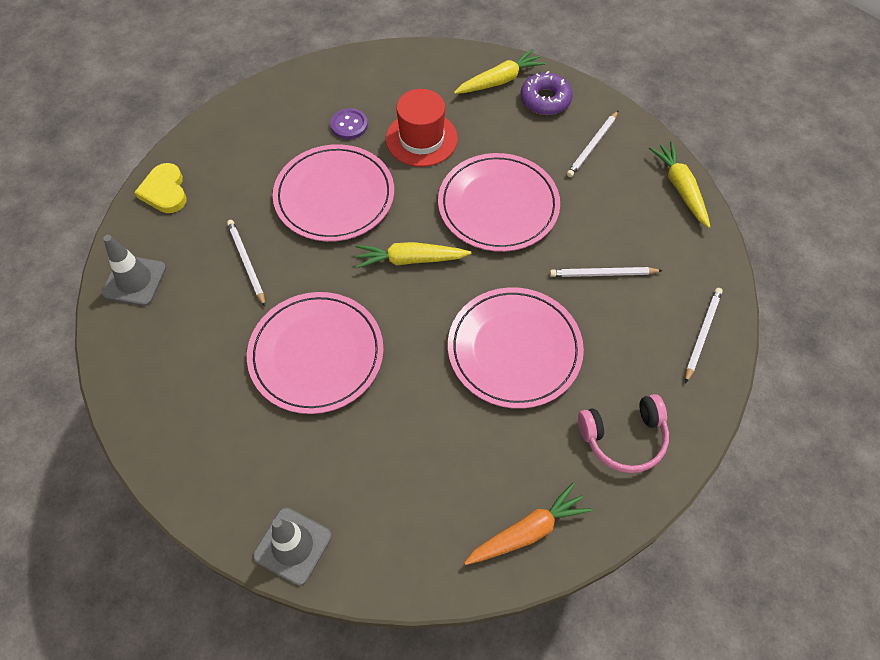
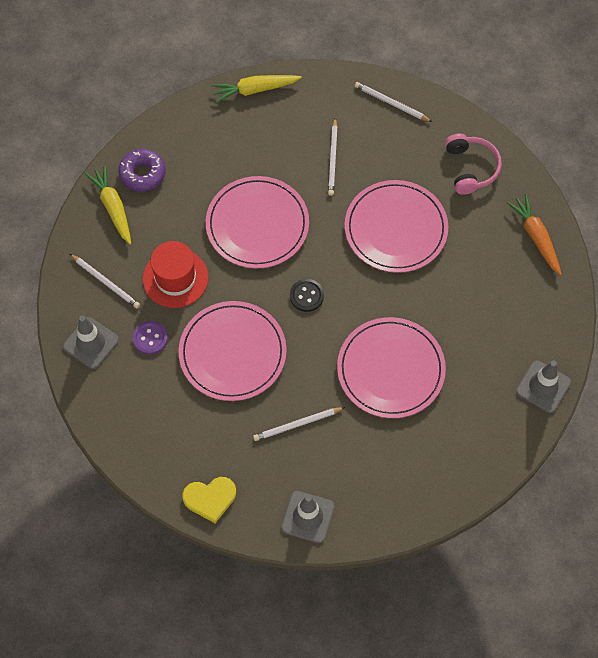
camera: 85 degrees left, 5 degrees up
yellow carrot [356,242,471,269] -> black button [290,279,324,312]
white pencil [567,111,618,177] -> white pencil moved to [70,254,140,308]
none -> grey traffic cone [63,315,119,369]

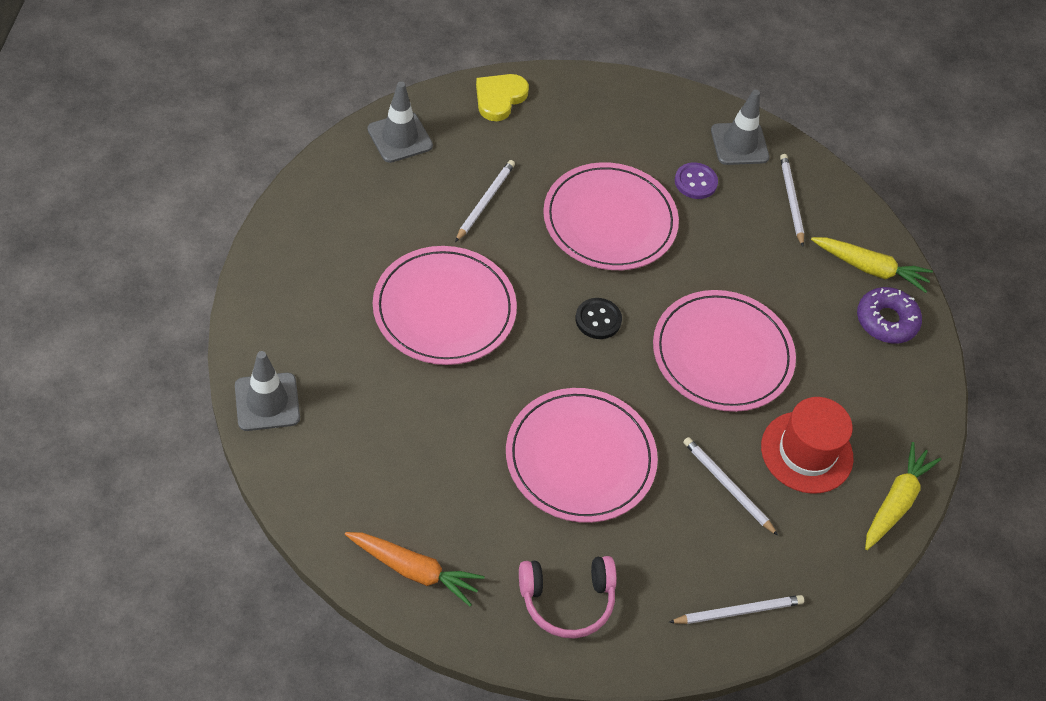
camera: 130 degrees right, 10 degrees down
white pencil [70,254,140,308] -> white pencil turned 90 degrees clockwise [780,154,804,247]
red hat [143,241,209,308] -> red hat moved to [761,397,853,494]
pink headphones [445,134,502,195] -> pink headphones turned 45 degrees counterclockwise [519,556,617,638]

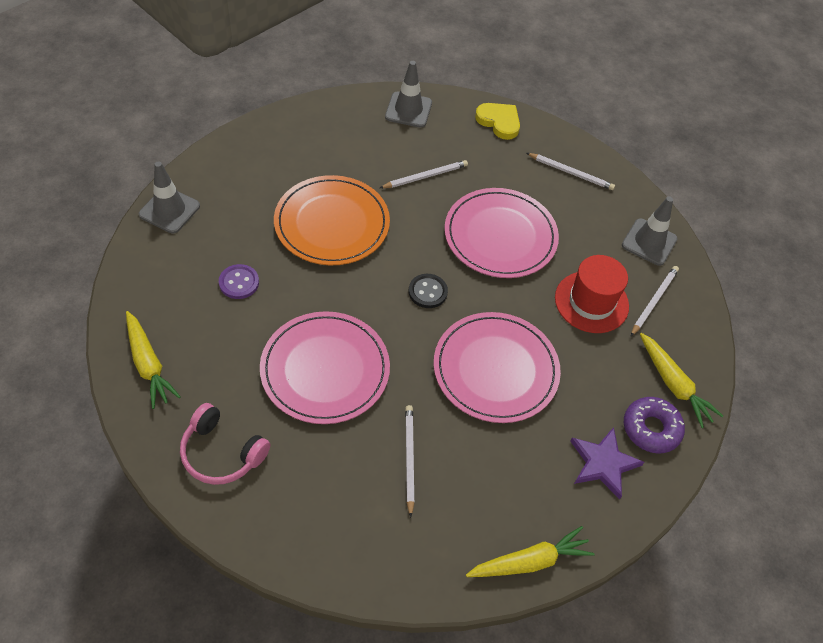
camera: 40 degrees right, 0 degrees up
orange carrot [345,532,485,606] -> yellow carrot [126,311,181,409]
pink plate [373,246,517,365] -> orange plate [274,175,390,265]
yellow heart [476,74,529,121] -> yellow heart turned 60 degrees clockwise [475,103,520,140]
white pencil [669,595,804,624] -> white pencil moved to [527,153,615,190]
purple button [675,162,718,199] -> purple button moved to [219,264,259,299]
red hat [761,397,853,494] -> red hat moved to [555,255,629,333]
none -> purple star [570,427,644,500]

